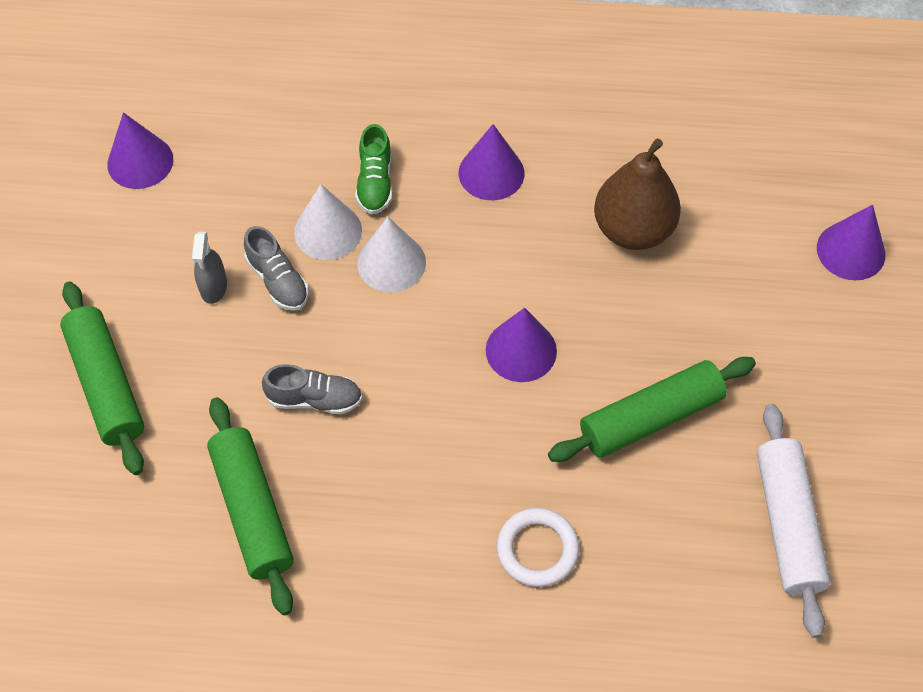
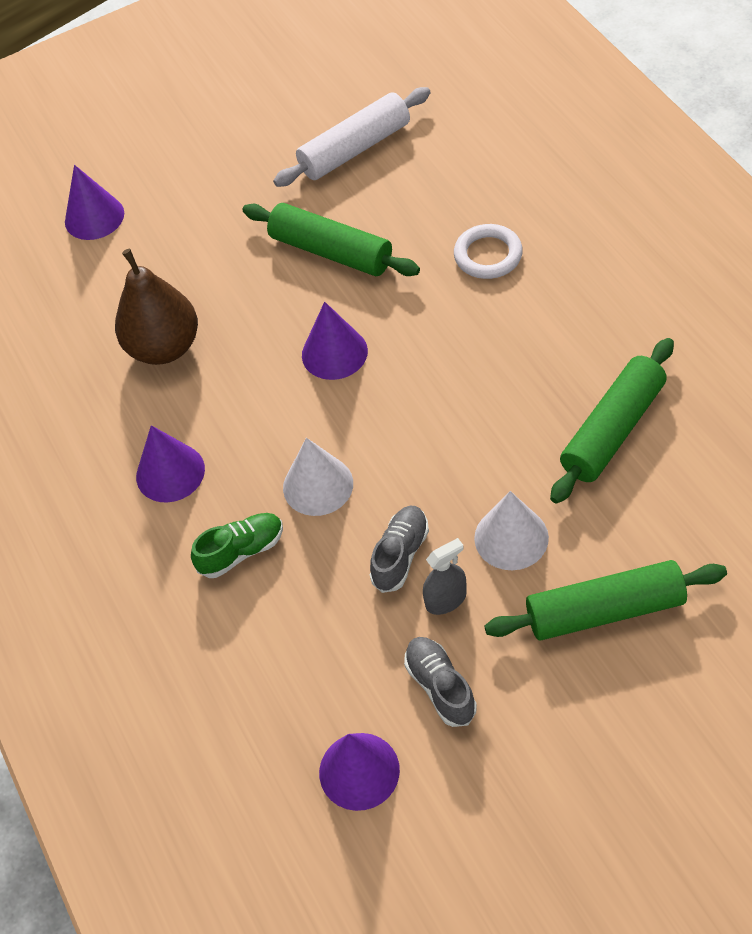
camera: 115 degrees left, 5 degrees down
green rolling pin [60,281,144,475] -> green rolling pin turned 45 degrees clockwise [484,560,727,641]
grey shoe [262,364,362,414] -> grey shoe moved to [404,637,477,727]
white cone [294,184,362,260] -> white cone moved to [474,491,549,570]

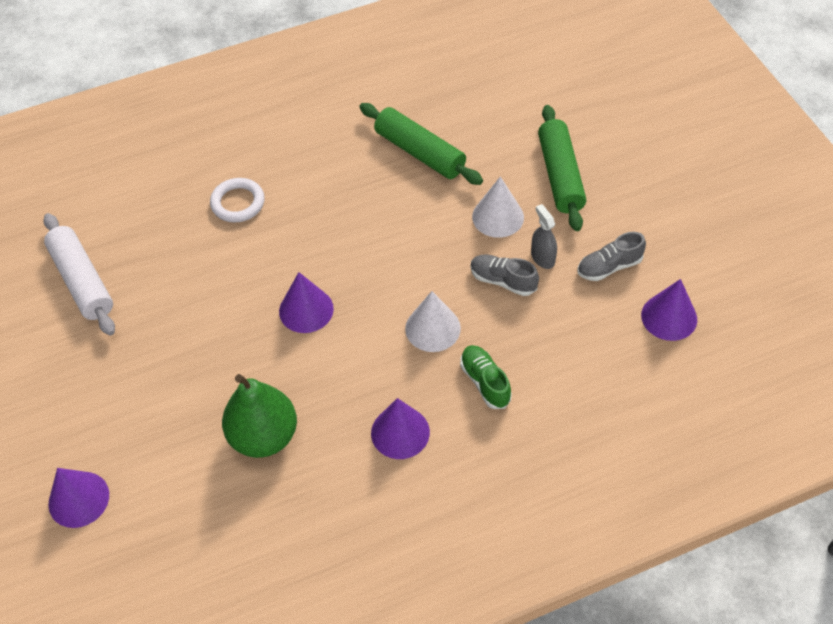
camera: 90 degrees left, 0 degrees up
brown pear [115,249,198,365] -> green pear [222,374,297,458]
green rolling pin [243,203,420,276] -> none

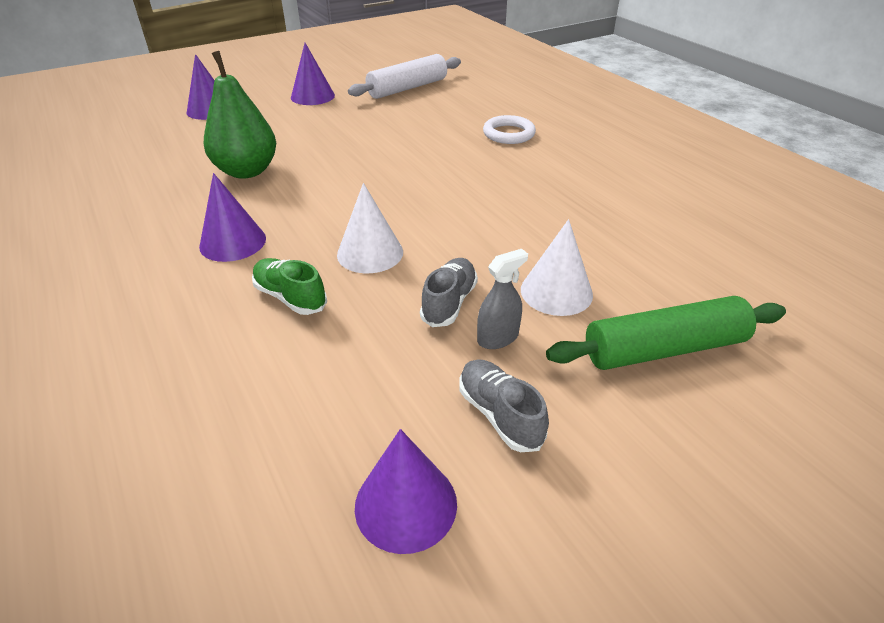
camera: 80 degrees right, 15 degrees down
purple cone [279,272,334,333] -> purple cone moved to [291,43,335,105]
green rolling pin [359,103,483,185] -> none
green shoe [460,345,512,409] -> green shoe turned 105 degrees counterclockwise [252,258,327,315]

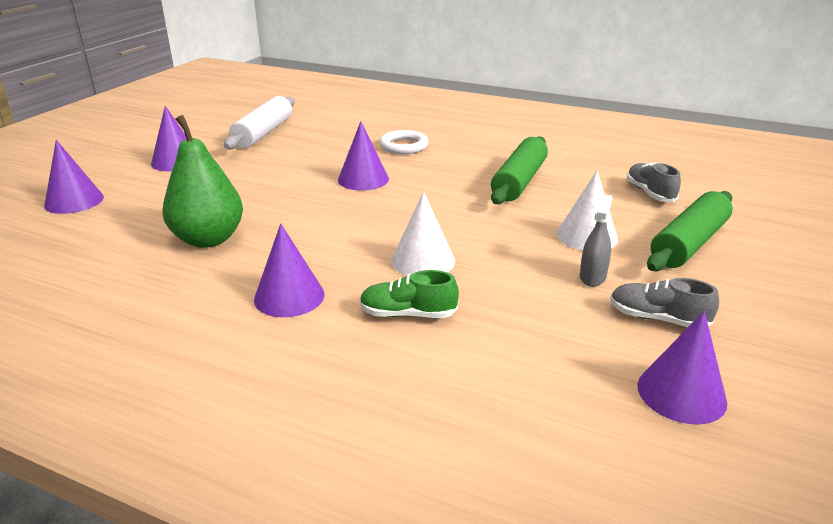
camera: 35 degrees left, 10 degrees down
grey shoe [420,258,478,327] -> grey shoe moved to [627,162,681,202]
none -> purple cone [338,121,389,191]
none -> green rolling pin [491,136,548,204]

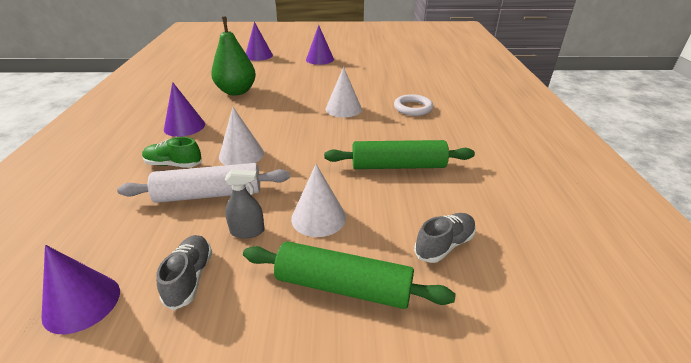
camera: 65 degrees right, 5 degrees up
white rolling pin [224,96,295,149] -> white rolling pin moved to [117,163,290,203]
purple cone [338,121,389,191] -> white cone [325,67,362,118]
green shoe [360,270,459,318] -> green shoe turned 60 degrees counterclockwise [142,137,202,168]

